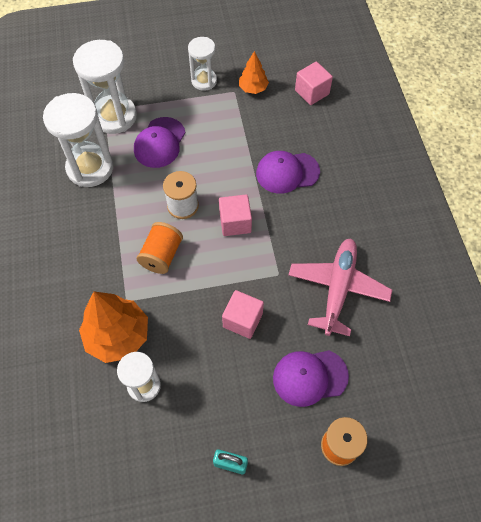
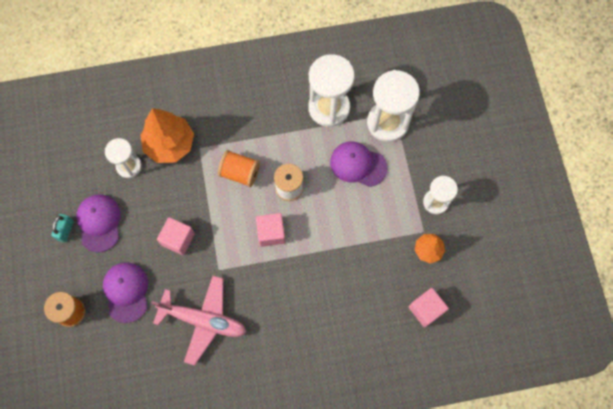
camera: 90 degrees right, 10 degrees up
purple cap [256,151,320,194] -> purple cap moved to [76,194,121,252]

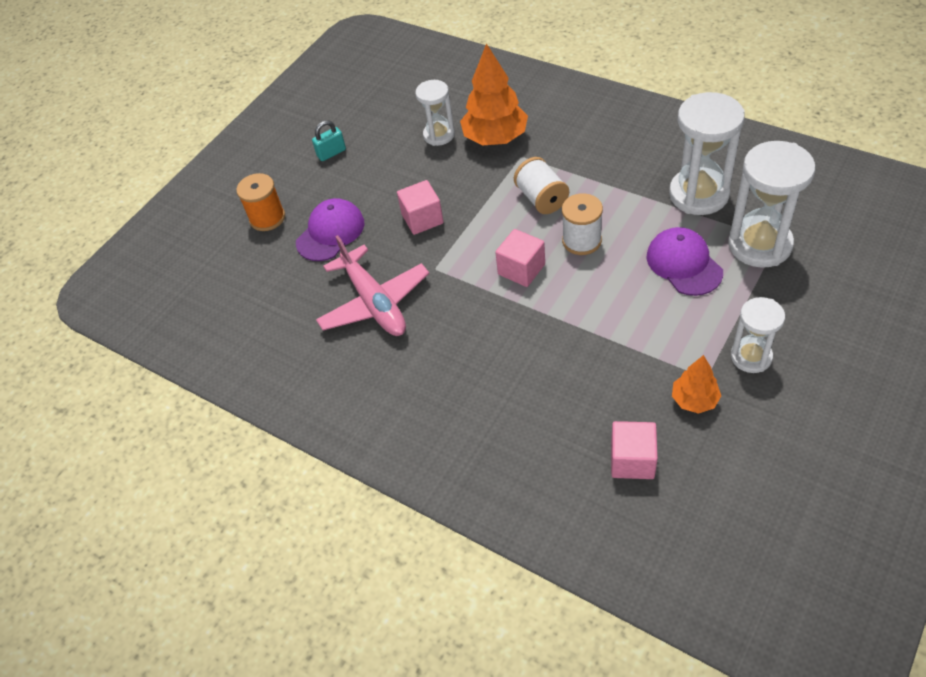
camera: 50 degrees right, 20 degrees down
purple cap [76,194,121,252] -> none
orange spool [218,150,260,187] -> white spool [514,157,569,214]

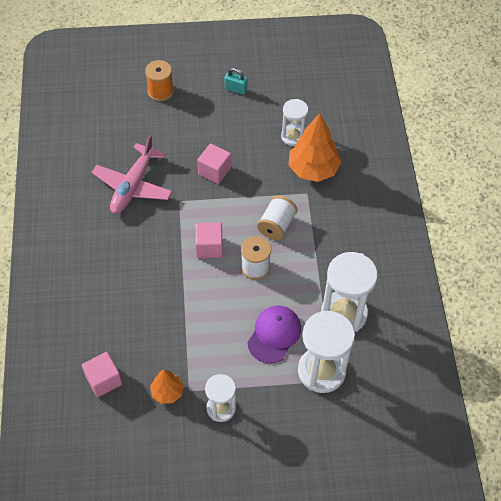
camera: 45 degrees right, 5 degrees up
purple cap [296,198,364,261] -> none

